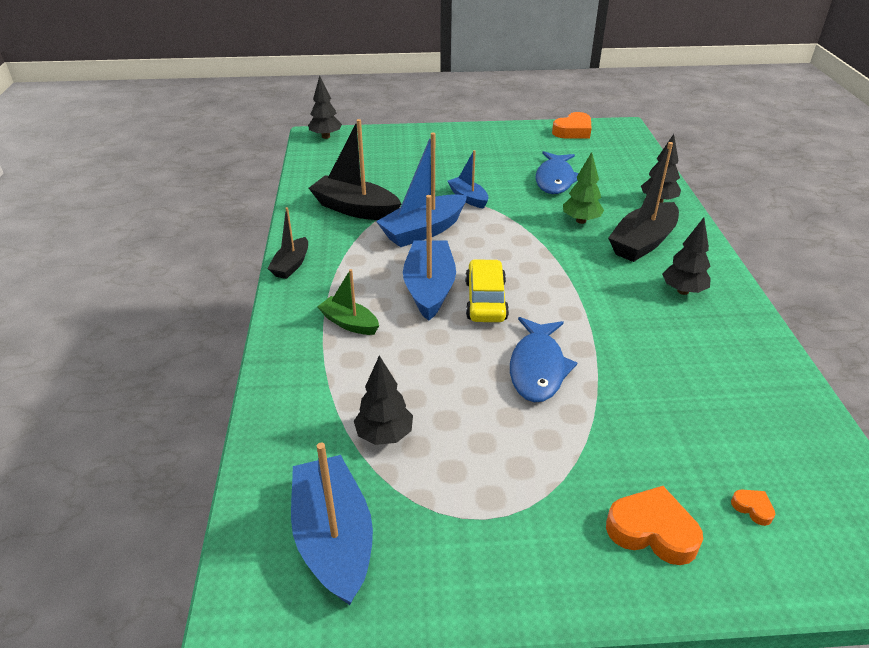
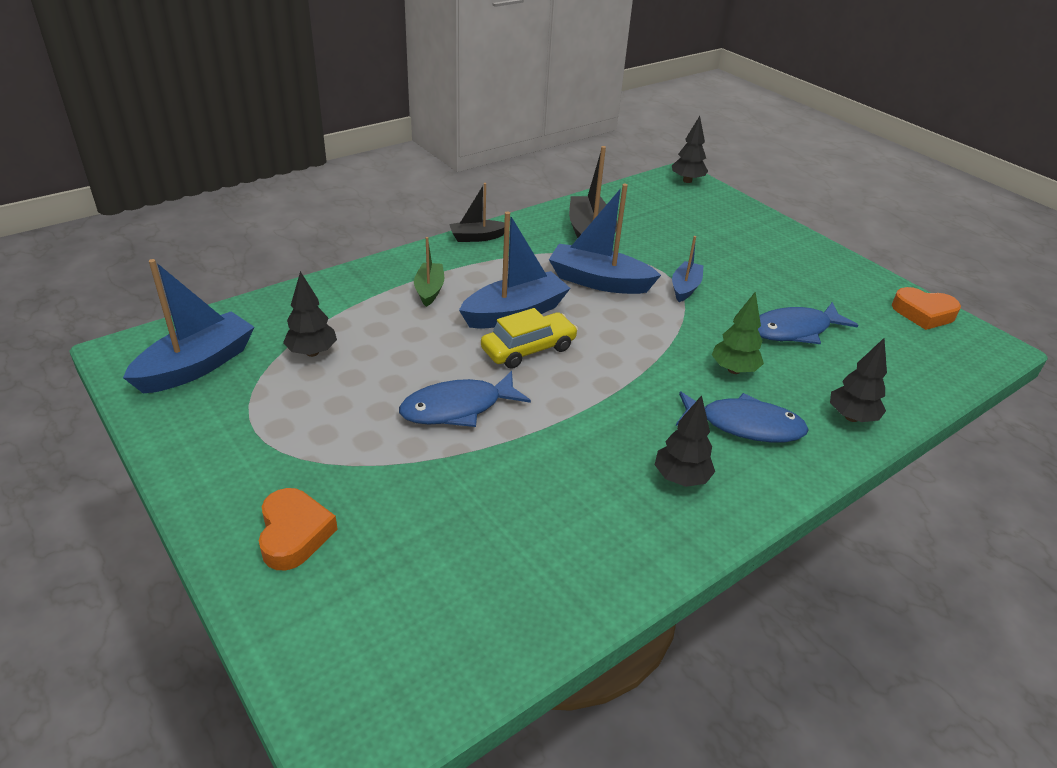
camera: 55 degrees right, 0 degrees up
black boat [608,142,679,262] -> blue fish [676,392,809,442]
orange heart [731,489,775,526] -> none

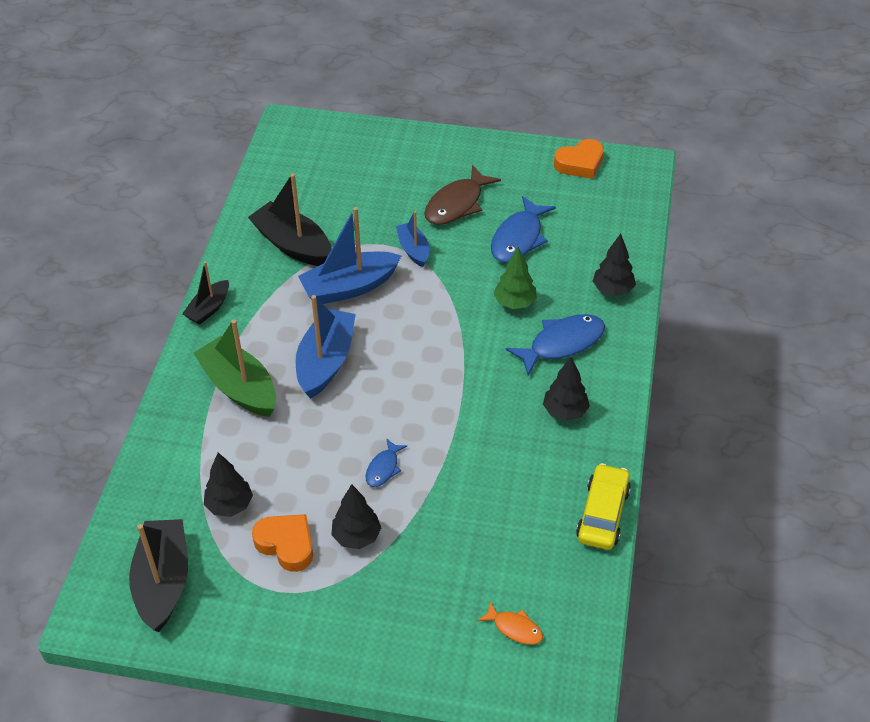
camera: 40 degrees left, 10 degrees up
blue boat [123,259,255,393] -> black boat [129,519,188,632]
orange heart [259,488,338,571] -> orange heart moved to [252,514,313,572]
blue fish [399,371,531,427] -> blue fish [366,438,407,487], size x0.54
green boat [414,237,444,307] -> green boat [194,319,276,417], size x1.74
yellow car [481,308,578,369] -> yellow car moved to [576,463,631,550]
black tree [672,116,708,183] -> black tree moved to [331,484,381,549]
none -> brown fish [424,165,501,225]
none -> orange fish [478,602,543,645]

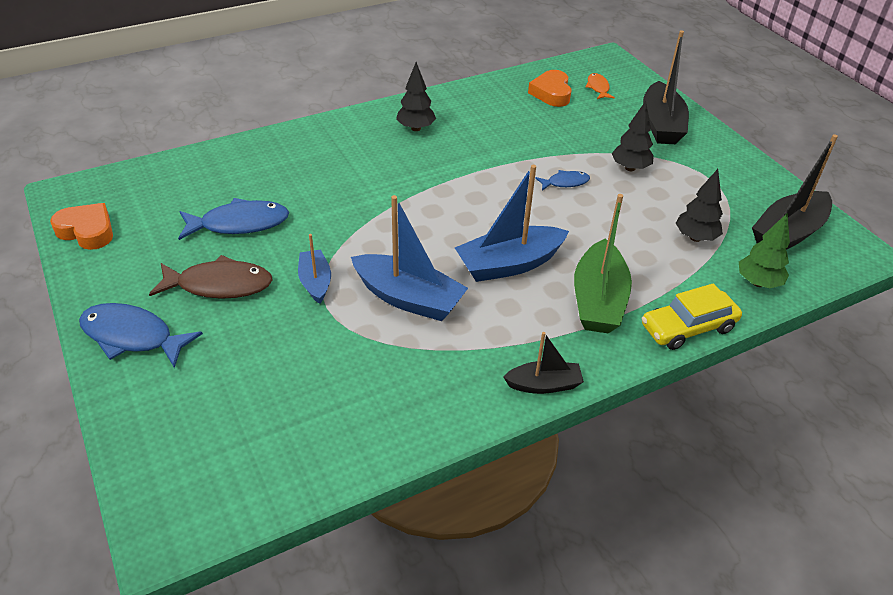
camera: 130 degrees left, 5 degrees down
black boat [248,173,332,266] -> black boat moved to [643,30,689,144]
orange heart [252,514,313,572] -> orange heart moved to [528,70,572,107]
blue boat [396,211,429,267] -> blue boat turned 135 degrees clockwise [298,234,331,304]
green tree [493,247,537,309] -> green tree moved to [739,213,790,288]
blue fish [506,314,605,376] -> blue fish moved to [79,303,203,368]
yellow car [576,463,631,550] -> yellow car moved to [642,283,742,350]
black tree [593,234,636,296] -> none

